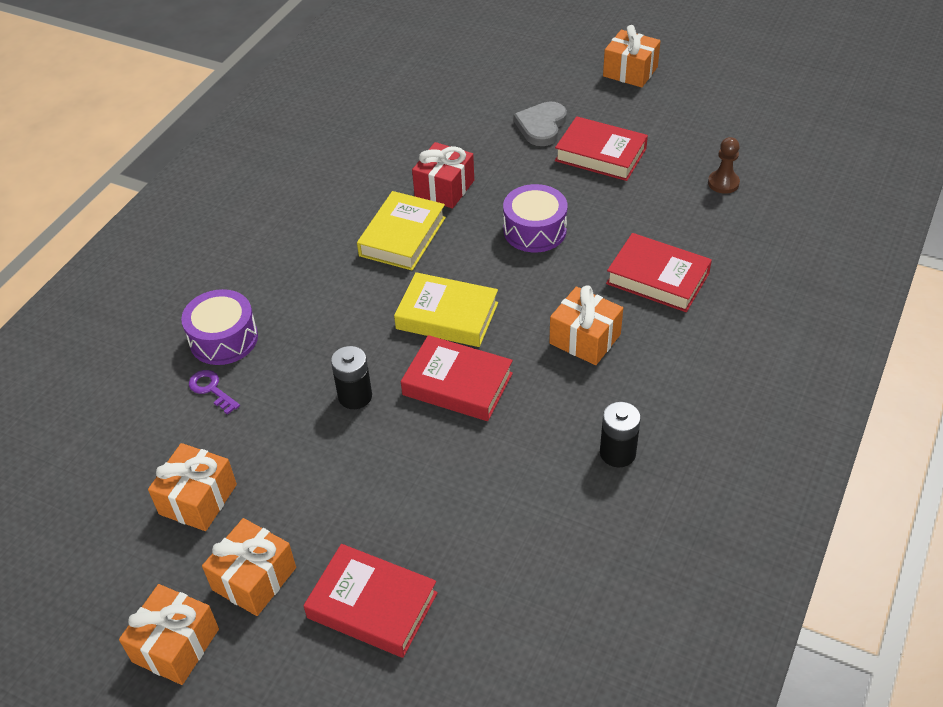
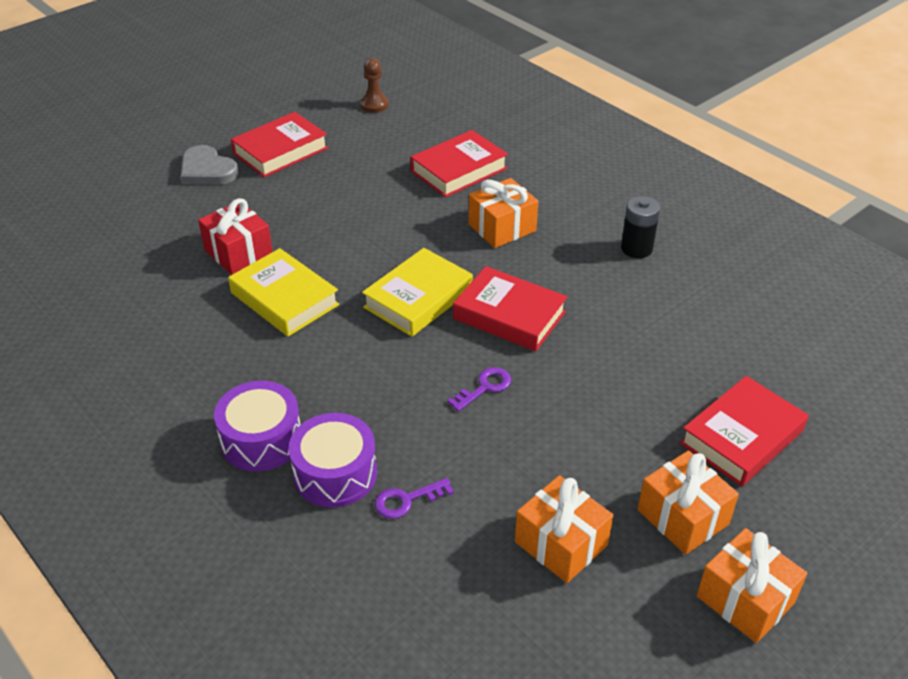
camera: 70 degrees left, 5 degrees down
black battery [331,346,372,409] -> purple key [447,367,511,412]
red book [401,335,513,421] -> red book turned 75 degrees clockwise [453,266,567,351]
purple drum [503,184,567,252] -> purple drum moved to [214,381,301,472]
orange gift [603,25,661,87] -> none

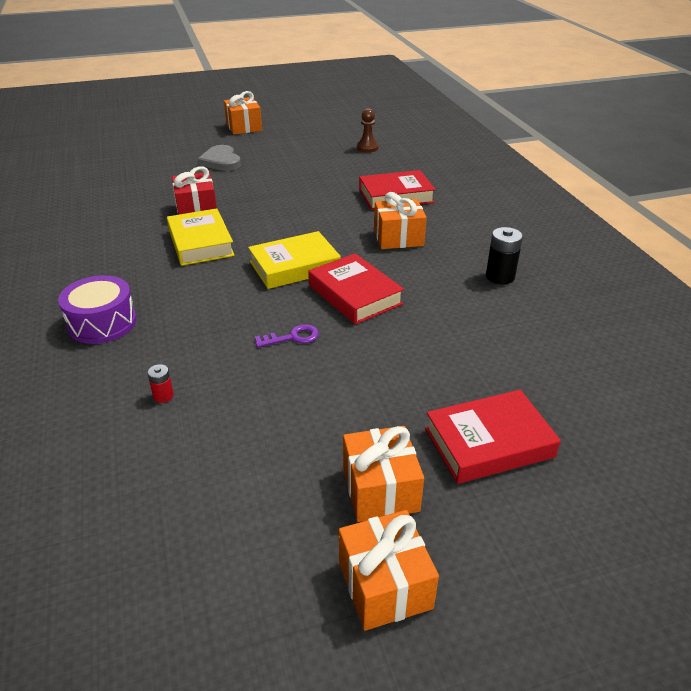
camera: 25 degrees right, 5 degrees down
red book [231,112,328,177] -> none
purple drum [289,413,377,507] -> none
purple key [375,478,454,519] -> red battery [147,364,174,403]
orange gift [515,475,613,583] -> orange gift moved to [224,91,262,135]

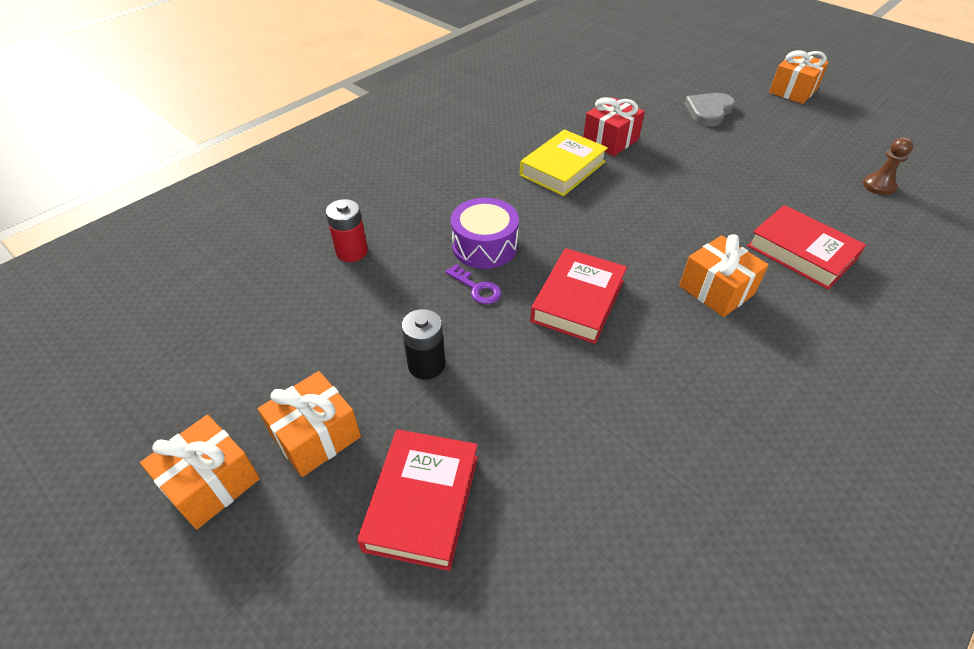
camera: 60 degrees right, 10 degrees up
purple drum [58,275,137,344] -> purple drum moved to [451,198,519,269]
red battery [147,364,174,403] -> red battery [326,199,368,262], size x1.81
yellow book [248,231,341,289] -> none
red book [425,390,561,484] -> red book turned 60 degrees clockwise [357,429,478,571]
black battery [486,227,523,284] -> black battery moved to [401,309,445,380]

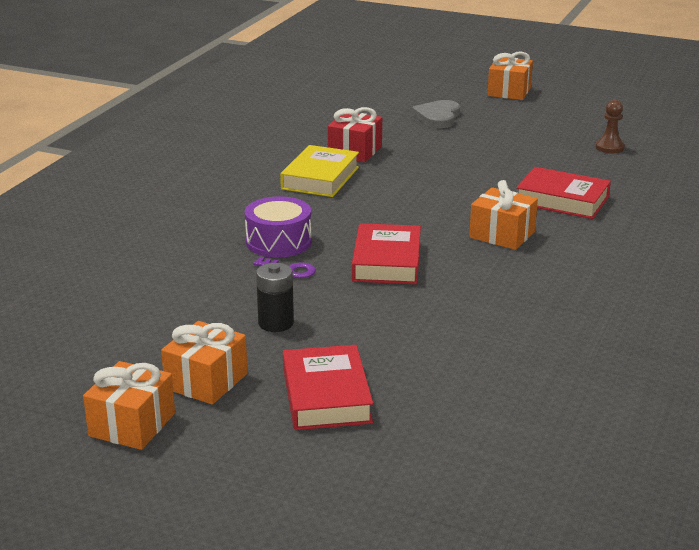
camera: 20 degrees left, 20 degrees down
red battery [326,199,368,262] -> none

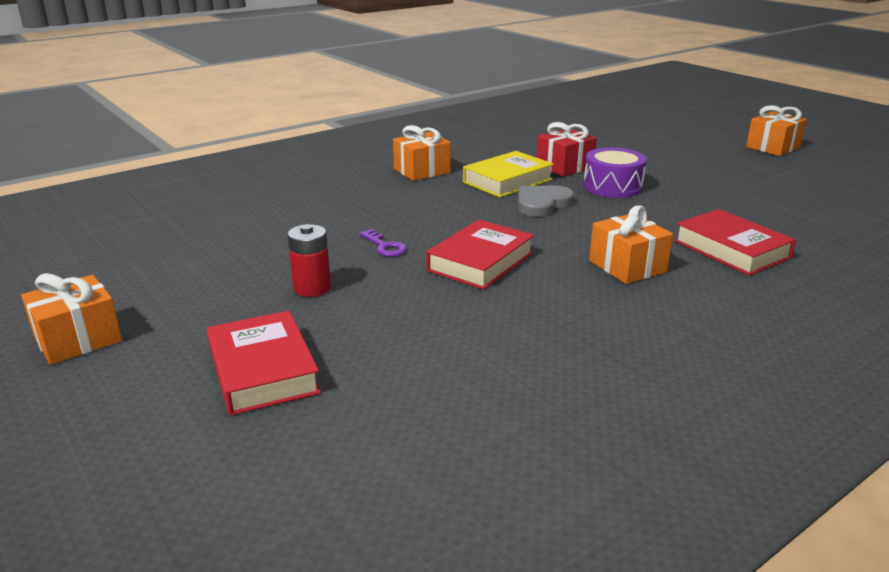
camera: 30 degrees right, 0 degrees up
orange gift [161,321,248,405] -> orange gift moved to [393,125,451,181]
purple drum [245,196,312,258] -> purple drum moved to [583,147,647,198]
black battery [256,263,294,332] -> red battery [288,224,331,297]
red book [283,345,373,430] -> red book turned 45 degrees counterclockwise [207,311,321,416]
grey heart [412,100,460,128] -> grey heart moved to [518,185,574,217]
brown pawn [596,100,625,153] -> none

